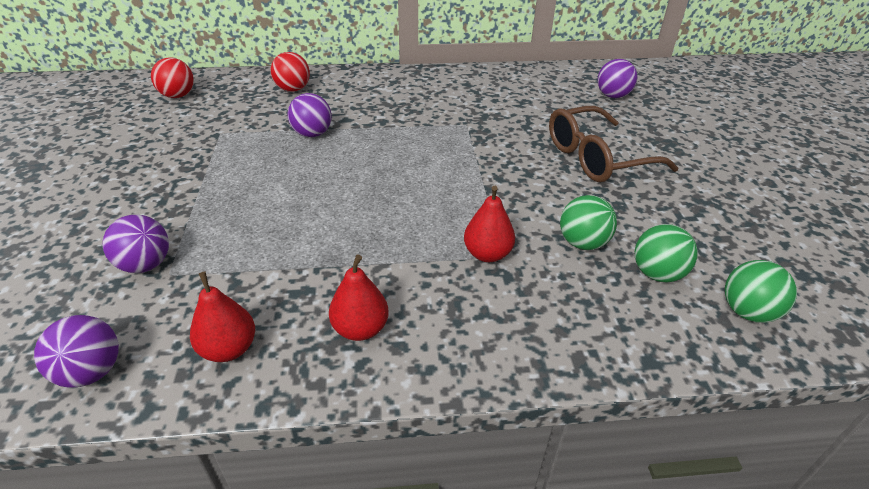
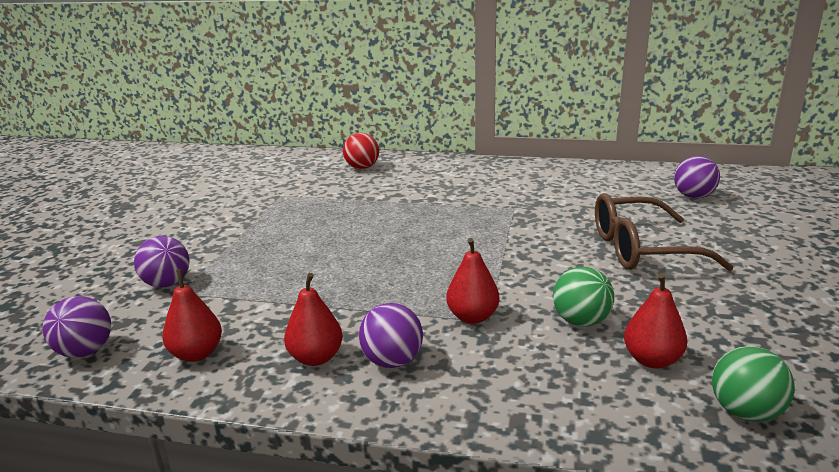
camera: 20 degrees right, 15 degrees down
red ball [151,57,194,98] -> none
purple ball [288,93,332,137] -> purple ball moved to [359,303,423,368]
green ball [635,224,698,282] -> red pear [624,273,687,368]

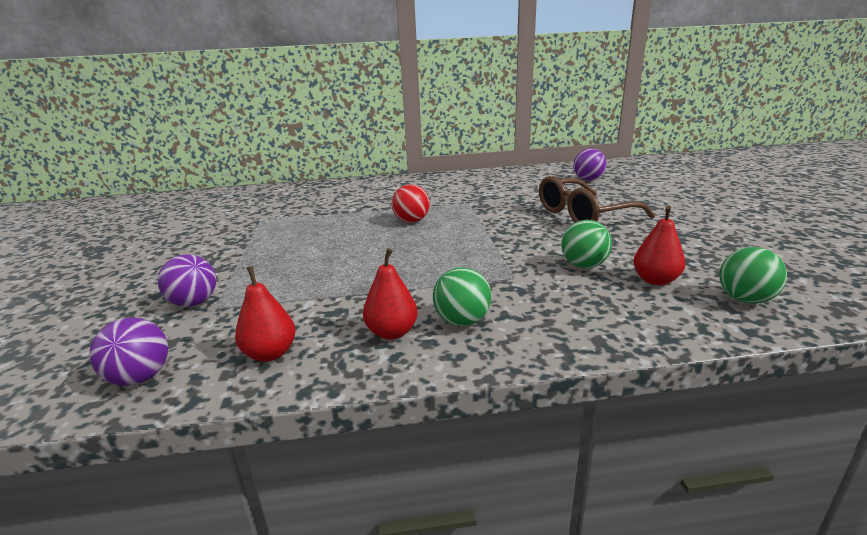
camera: 20 degrees left, 0 degrees up
red ball [343,133,379,169] -> red ball moved to [392,184,430,223]
purple ball [359,303,423,368] -> green ball [433,267,491,326]
red pear [446,238,499,324] -> none

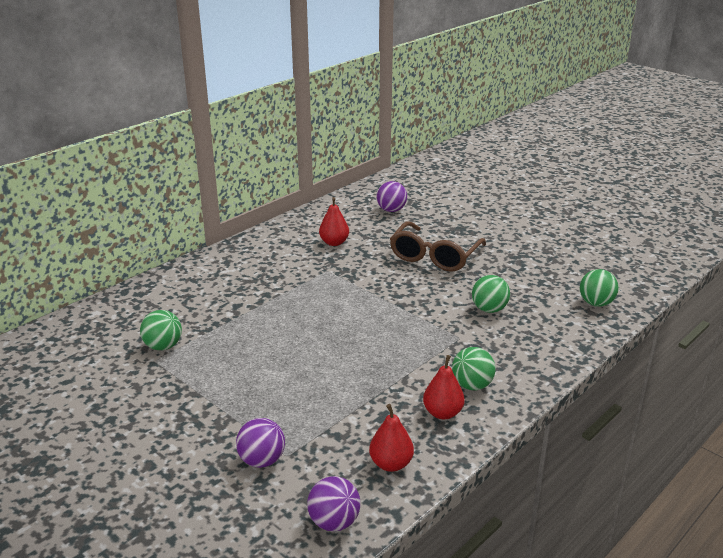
camera: 40 degrees left, 5 degrees up
red ball [392,184,430,223] -> none
red pear [633,205,686,285] -> red pear moved to [319,197,349,246]
none -> green ball [140,310,182,350]

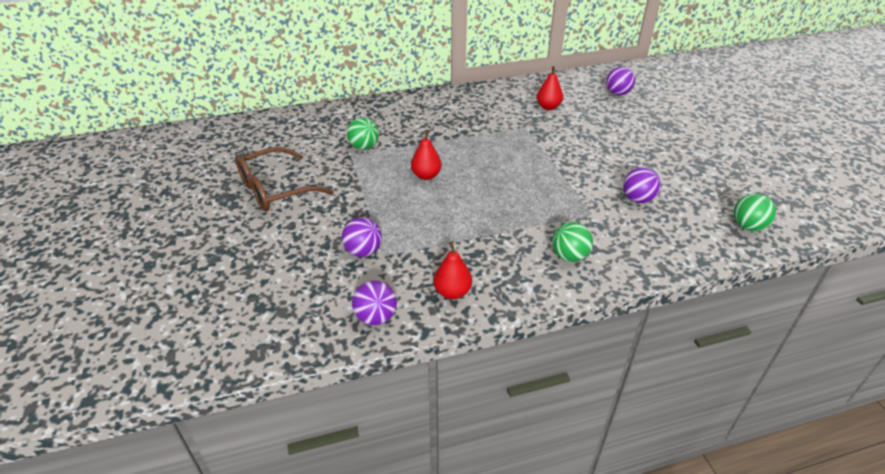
camera: 30 degrees right, 10 degrees up
brown glasses [390,222,486,272] -> brown glasses moved to [236,147,334,212]
red pear [423,355,464,419] -> red pear moved to [411,130,442,180]
green ball [472,275,510,313] -> purple ball [623,167,661,203]

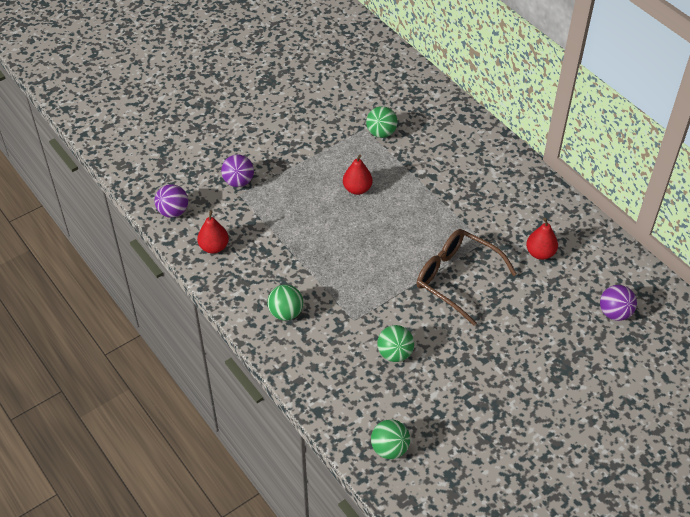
camera: 70 degrees right, 10 degrees up
brown glasses [236,147,334,212] -> brown glasses moved to [417,229,517,325]
purple ball [623,167,661,203] -> green ball [377,325,414,362]

